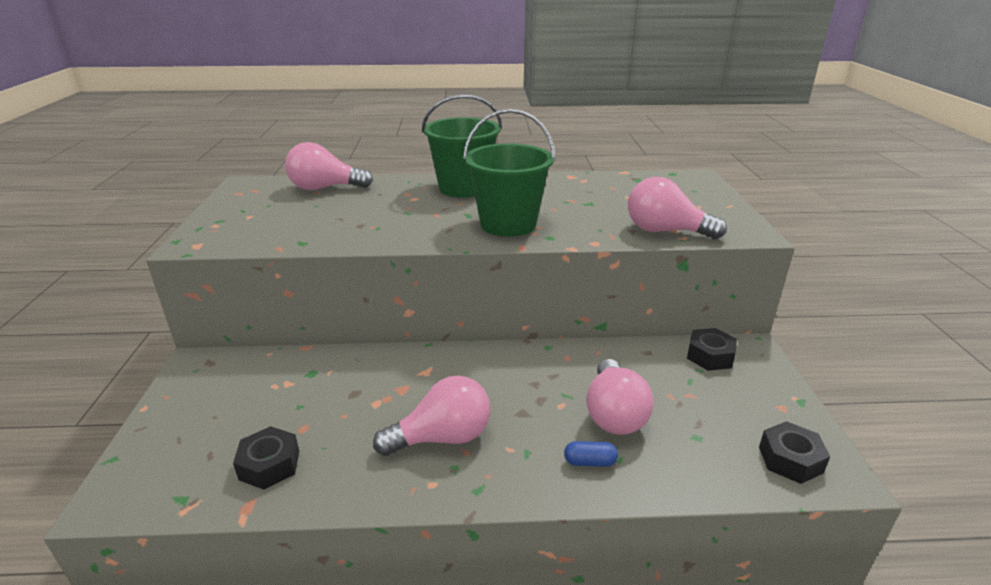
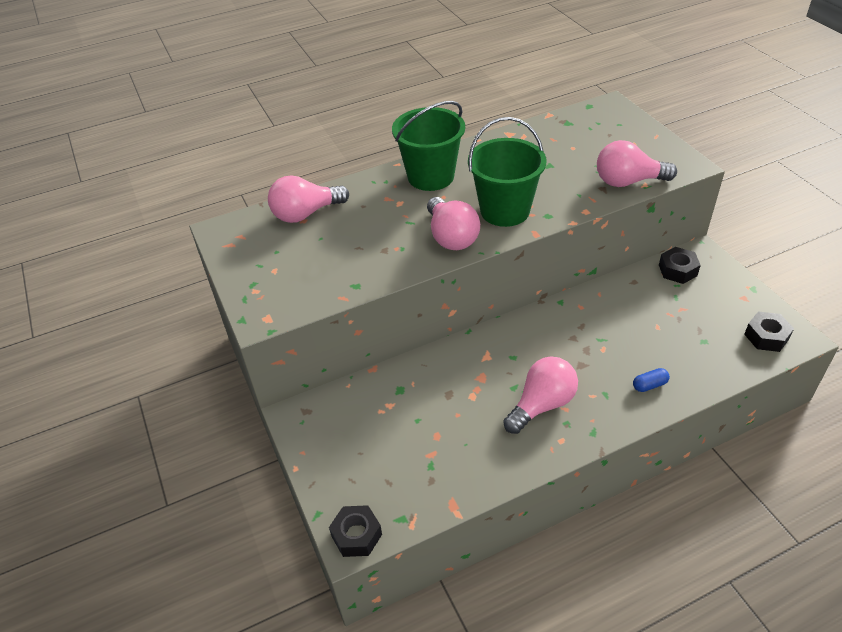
camera: 20 degrees left, 15 degrees up
black nut [233,426,299,490] -> black nut moved to [329,505,382,557]
pink light bulb [586,359,654,435] -> pink light bulb moved to [427,197,480,250]

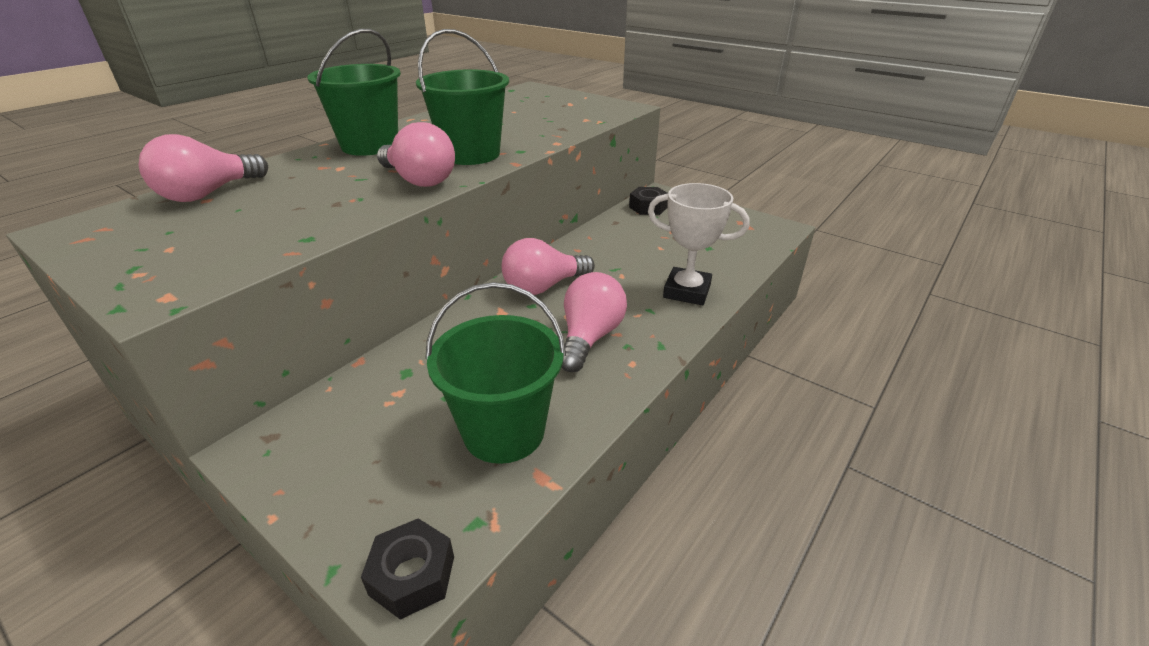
camera: 30 degrees left, 10 degrees down
pink light bulb [597,140,677,187] -> pink light bulb moved to [502,238,595,295]
blue capsule [633,368,670,392] -> white trophy [648,183,749,305]
black nut [744,312,794,352] -> none
none -> green bucket [425,282,566,464]

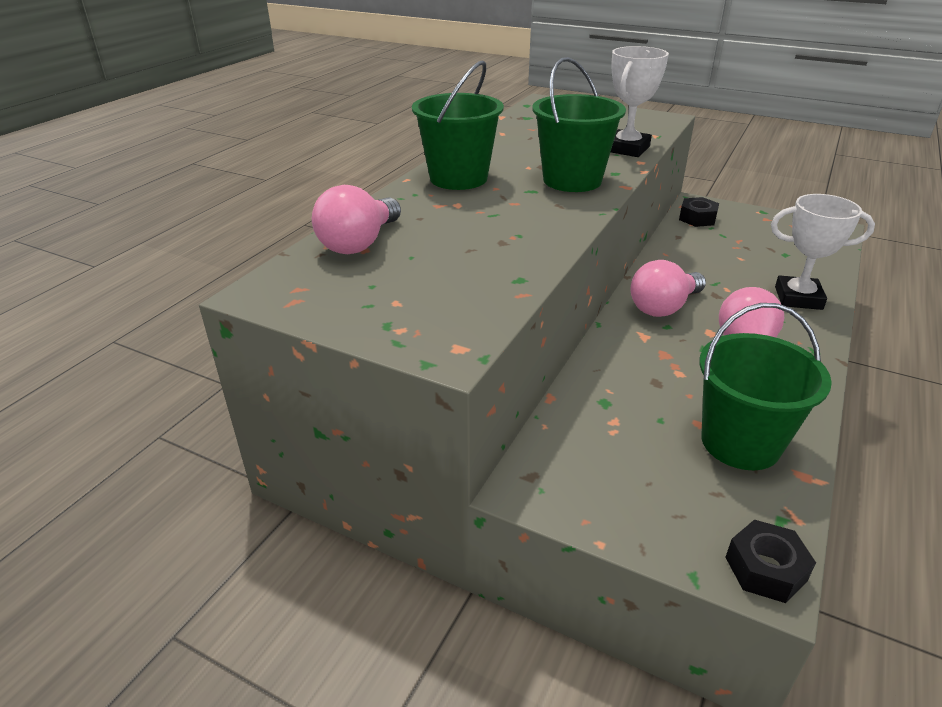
camera: 10 degrees left, 0 degrees up
pink light bulb [377,122,455,187] -> none
none -> white trophy [611,46,669,157]

